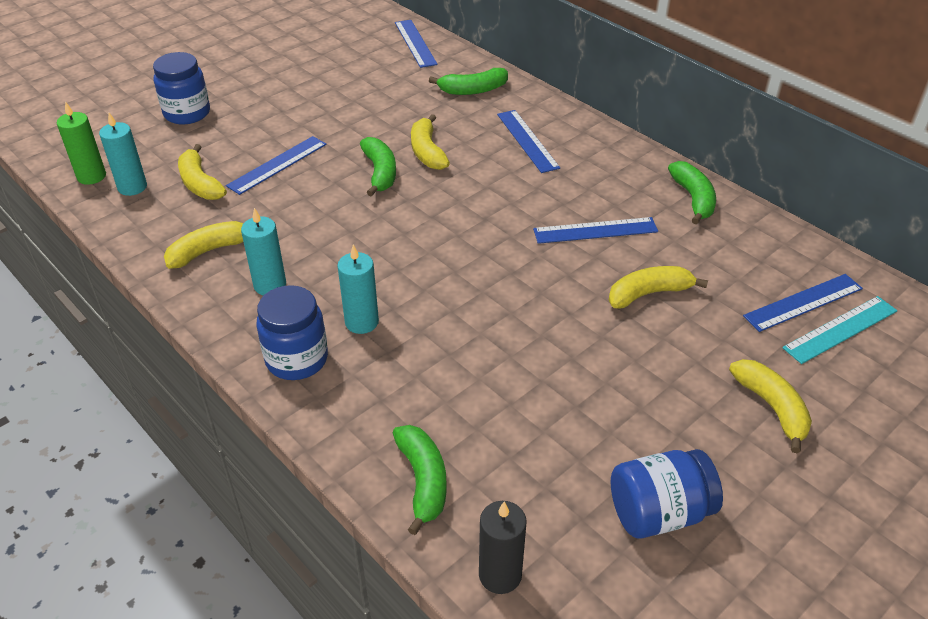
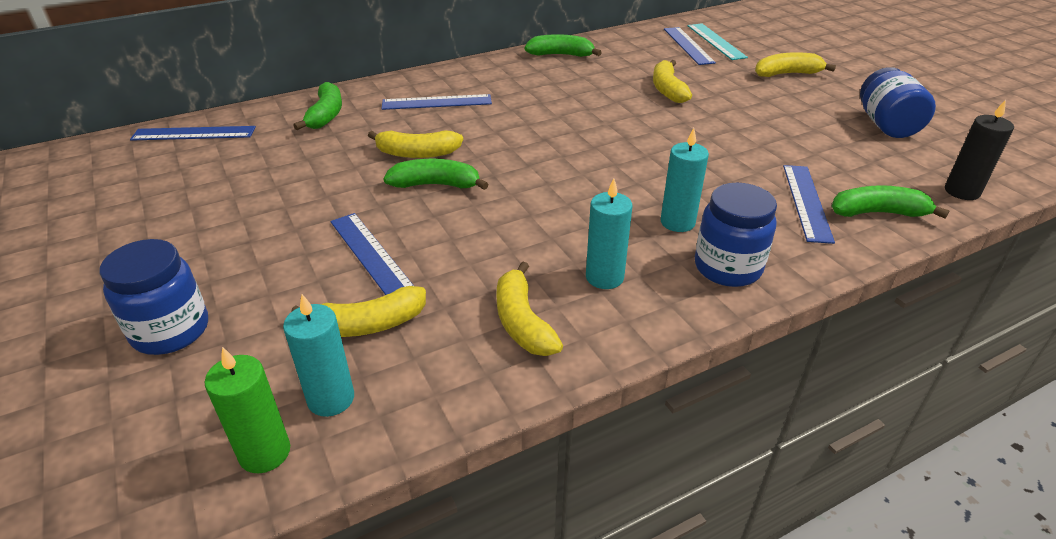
camera: 75 degrees left, 5 degrees down
blue ruler [533,217,658,244] -> blue ruler moved to [783,165,835,244]

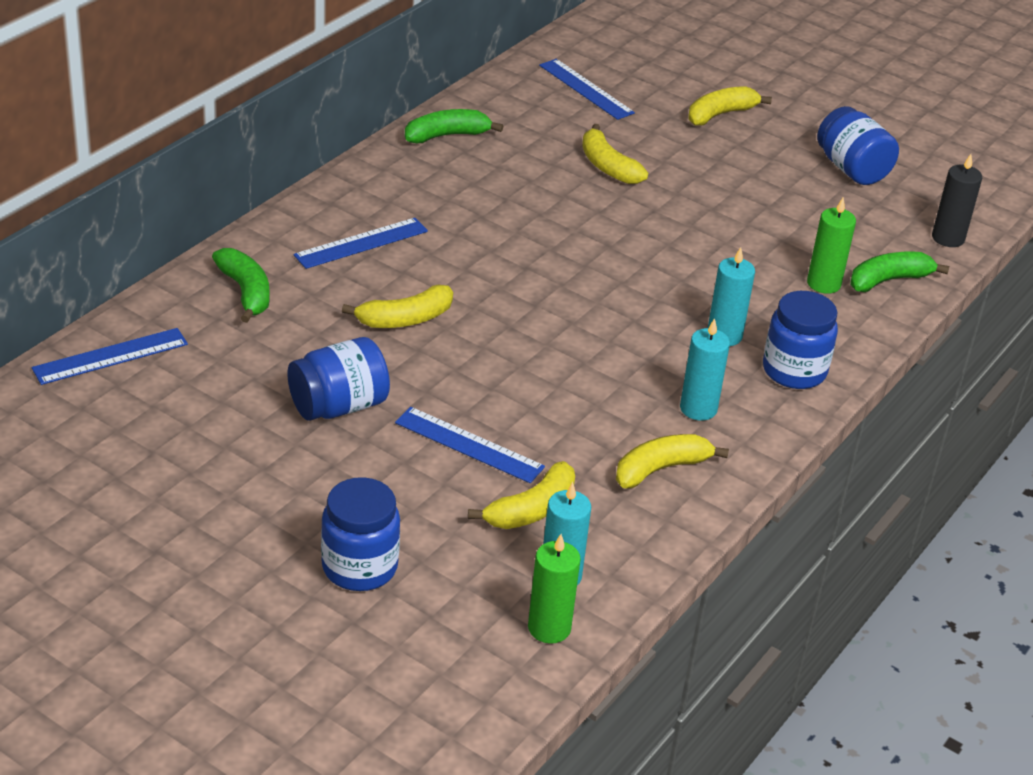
camera: 30 degrees left, 0 degrees up
green banana [383,159,489,190] -> none
yellow banana [497,262,563,356] -> yellow banana turned 105 degrees clockwise [616,434,729,488]
turquoise ruler [688,23,748,60] -> none
blue ruler [783,165,835,244] -> green candle [807,197,856,294]
none -> blue jar [288,337,390,421]

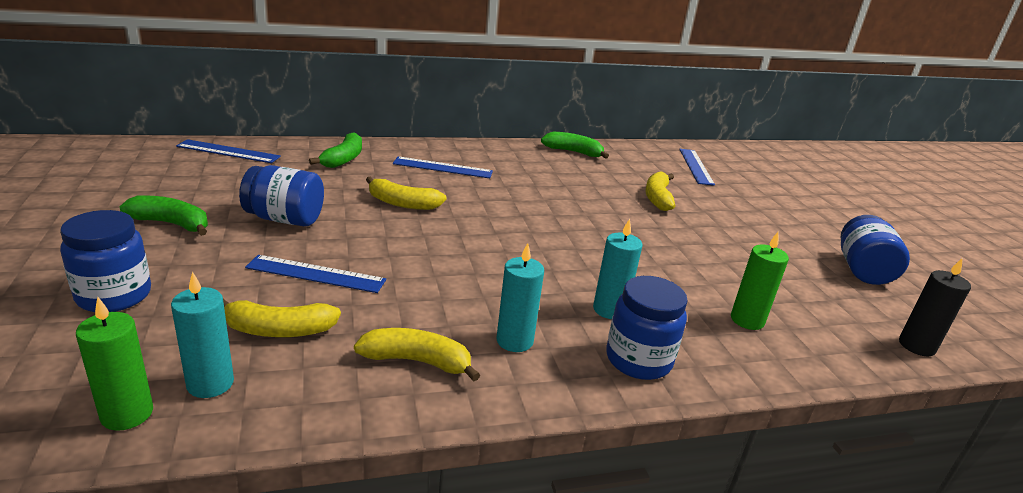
camera: 40 degrees right, 10 degrees down
blue ruler [395,407,545,483] -> blue ruler turned 60 degrees counterclockwise [245,255,386,293]
yellow banana [688,86,772,126] -> none
green banana [850,251,949,292] -> green banana moved to [120,196,208,236]

